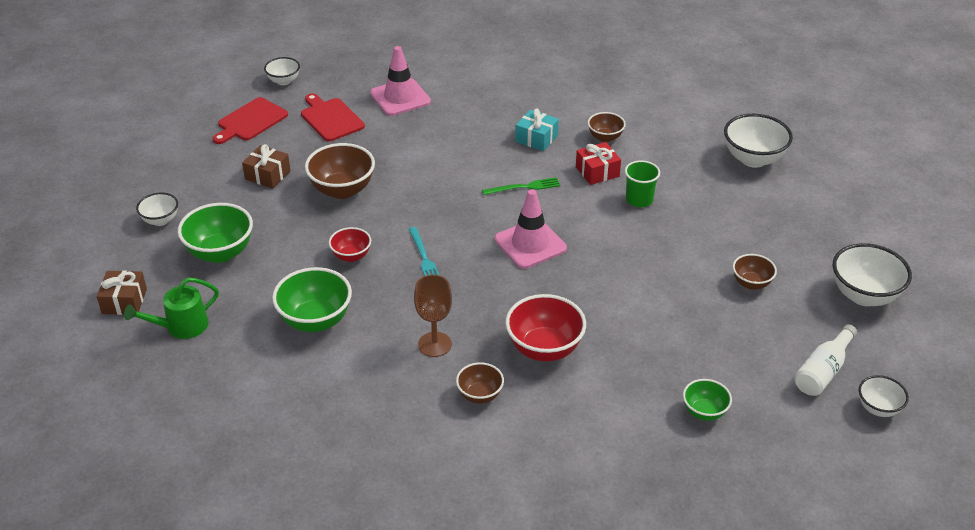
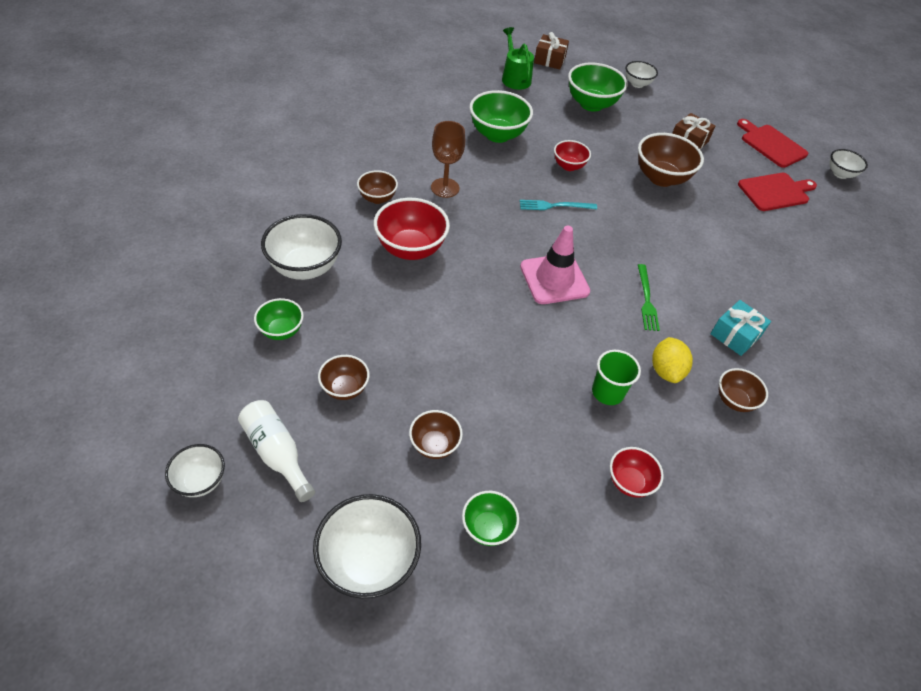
camera: 100 degrees right, 10 degrees up
pink traffic cone [370,46,431,116] -> none
red gift [576,142,621,185] -> yellow lemon [652,337,693,383]
white bowl [724,114,793,168] -> white bowl moved to [261,214,342,280]
none -> brown bowl [318,355,370,400]
none -> green bowl [462,491,519,546]
none -> red bowl [610,447,664,498]

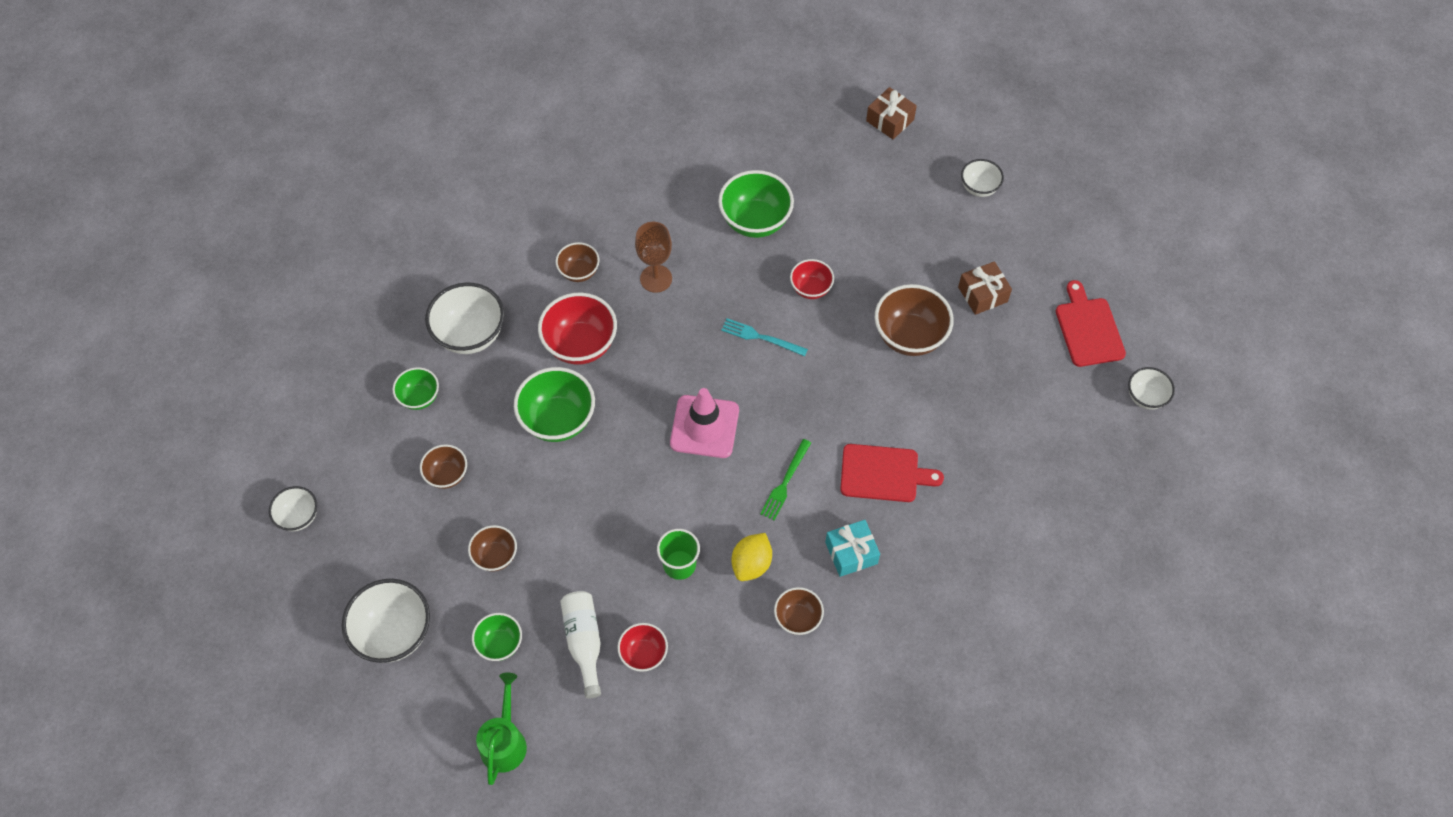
camera: 30 degrees right, 10 degrees up
white bottle [238,400,315,502] -> white bottle moved to [560,591,601,698]
green watering can [502,27,534,90] -> green watering can moved to [476,673,527,785]
green bowl [568,62,628,112] -> green bowl moved to [514,367,595,442]
red cutting board [738,173,817,211] -> red cutting board moved to [840,444,944,502]

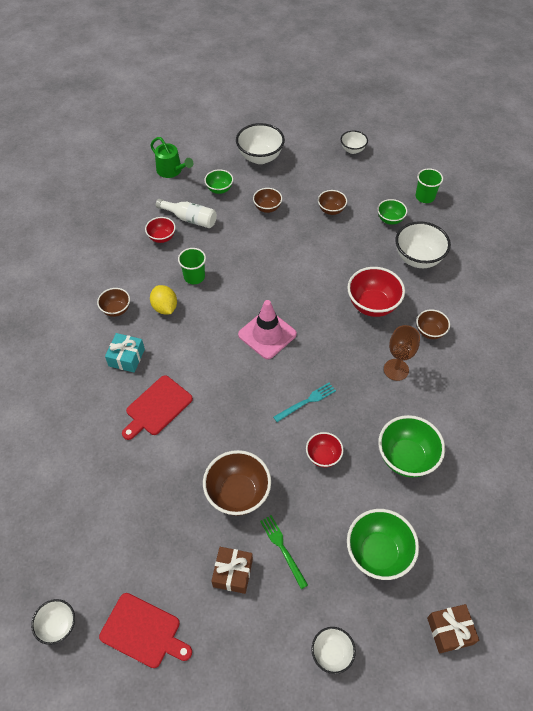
camera: 125 degrees right, 5 degrees down
green bowl [514,367,595,442] -> green bowl moved to [347,509,419,580]
green fork [760,439,811,521] -> green fork moved to [260,515,308,589]
none -> green cup [416,168,443,203]

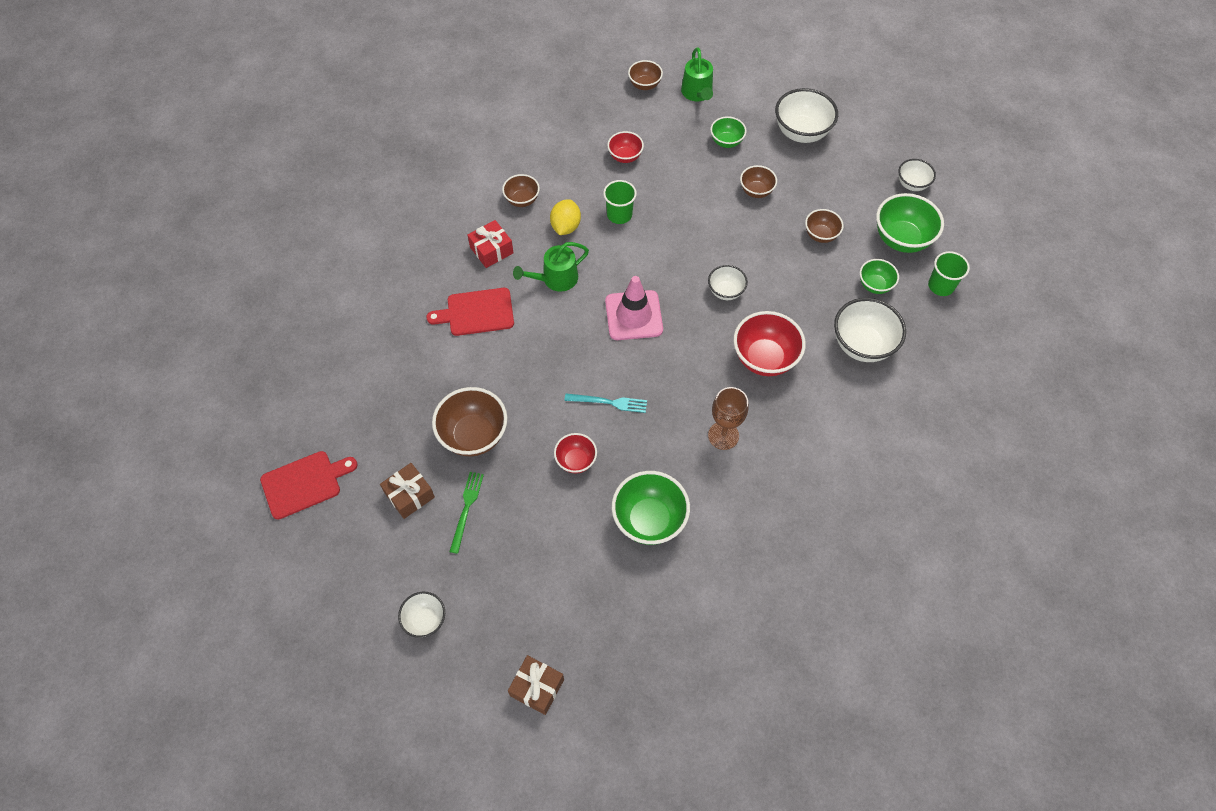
camera: 40 degrees right, 5 degrees up
white bowl [31,599,75,645] -> white bowl moved to [708,265,748,300]
red cutting board [99,593,192,668] -> red cutting board turned 90 degrees counterclockwise [260,451,358,520]
turquoise gift [105,333,145,373] -> red gift [468,220,514,268]
white bottle [156,199,217,228] -> none
green bowl [347,509,419,580] -> green bowl moved to [876,193,944,253]
brown bowl [416,309,450,339] -> brown bowl moved to [628,60,663,90]
none -> green watering can [513,242,589,292]

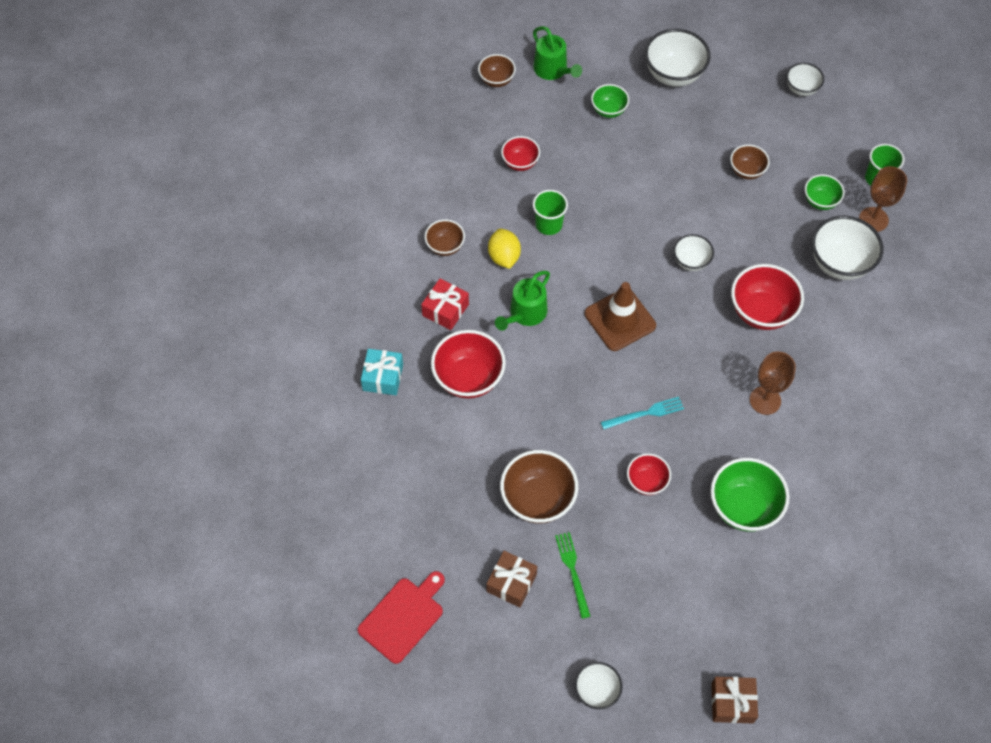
camera: 25 degrees left, 0 degrees up
red cutting board [426,288,514,336] -> red bowl [431,330,506,399]
pink traffic cone [605,276,663,340] -> brown traffic cone [584,282,656,351]
brown bowl [740,165,777,198] -> none
green bowl [876,193,944,253] -> none
none -> turquoise gift [361,349,403,395]
none -> brown goblet [859,166,907,232]

